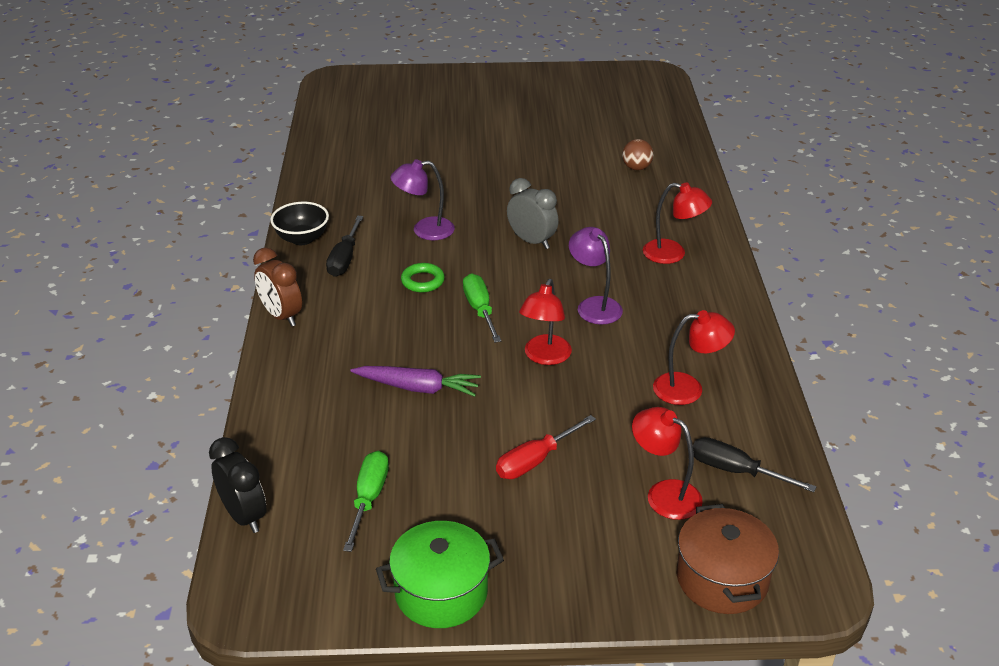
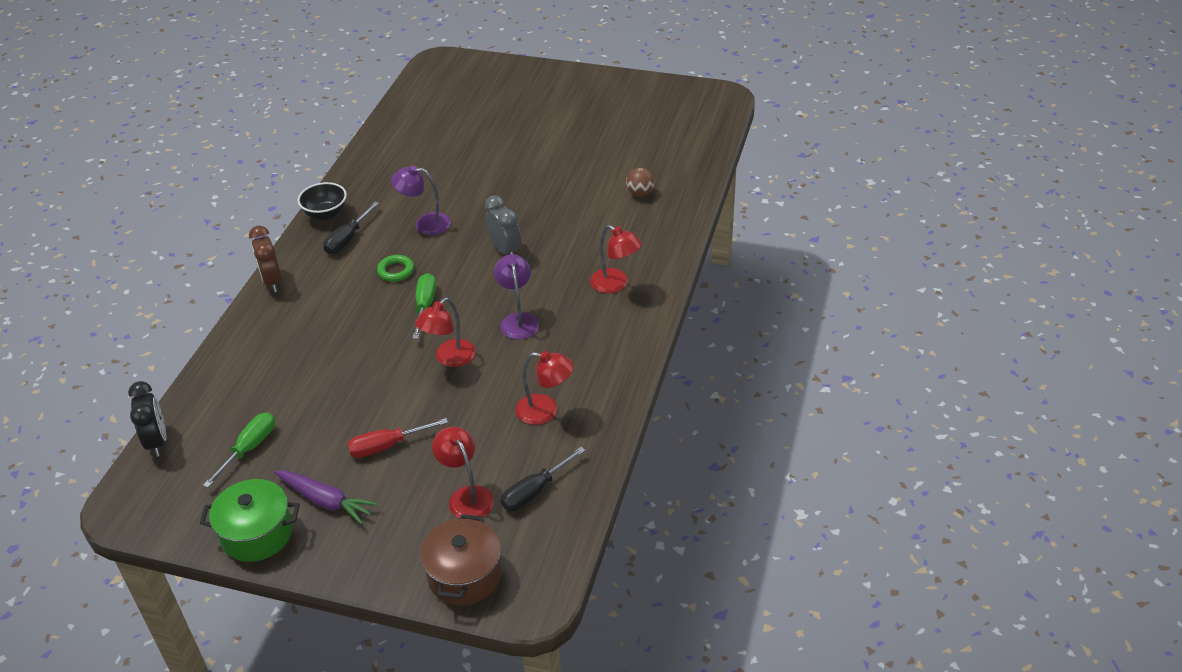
camera: 20 degrees right, 5 degrees up
purple carrot [350,366,481,397] -> purple carrot moved to [274,471,378,525]
black screwdriver [693,437,817,492] -> black screwdriver turned 90 degrees counterclockwise [501,447,586,511]

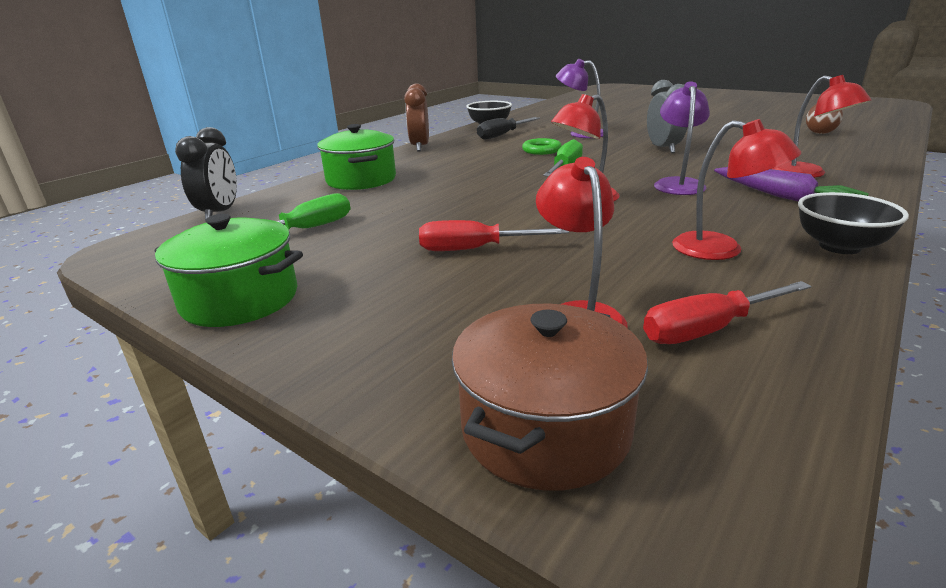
camera: 20 degrees right, 15 degrees down
purple carrot [274,471,378,525] -> purple carrot moved to [714,167,869,201]
black screwdriver [501,447,586,511] -> red screwdriver [643,281,811,344]
none -> green pot [317,124,396,190]
none -> black bowl [798,192,909,254]

